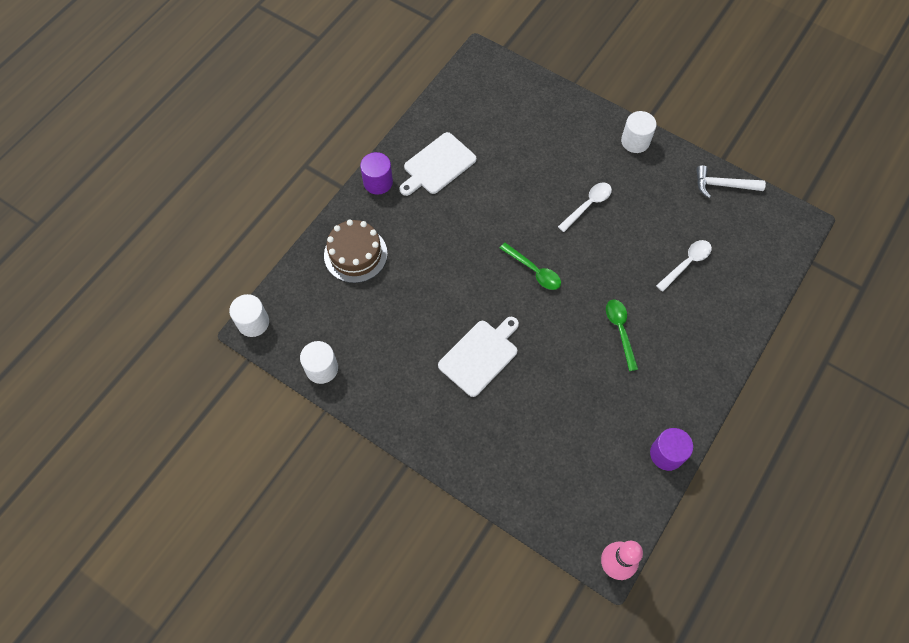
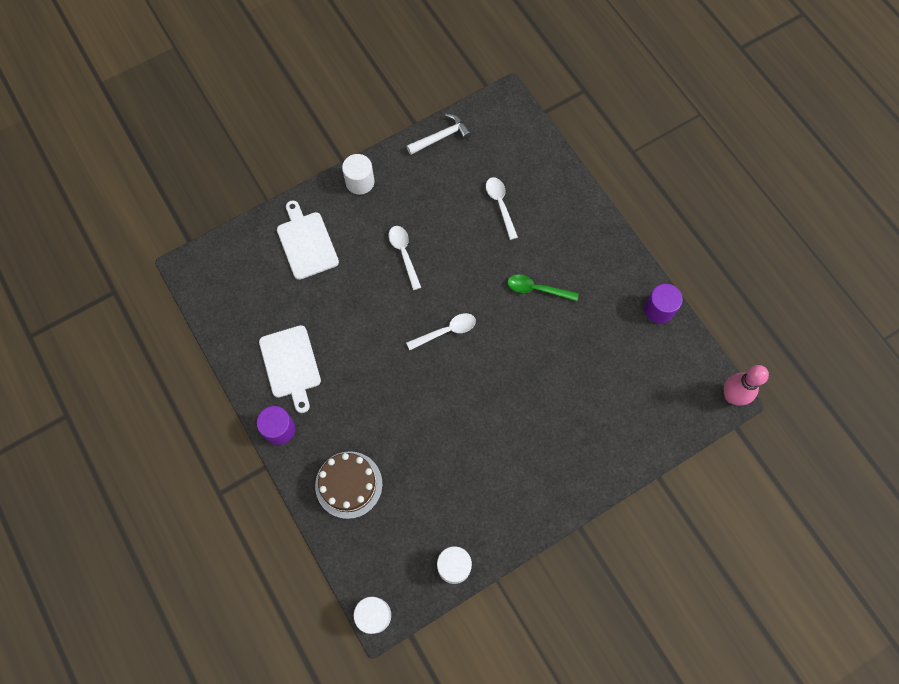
camera: 65 degrees left, 5 degrees up
white cutting board [438,317,519,397] -> white cutting board moved to [277,201,339,280]
green spoon [500,243,561,290] -> white spoon [406,313,476,351]
white hammer [696,165,766,198] -> white hammer turned 150 degrees counterclockwise [406,114,471,155]

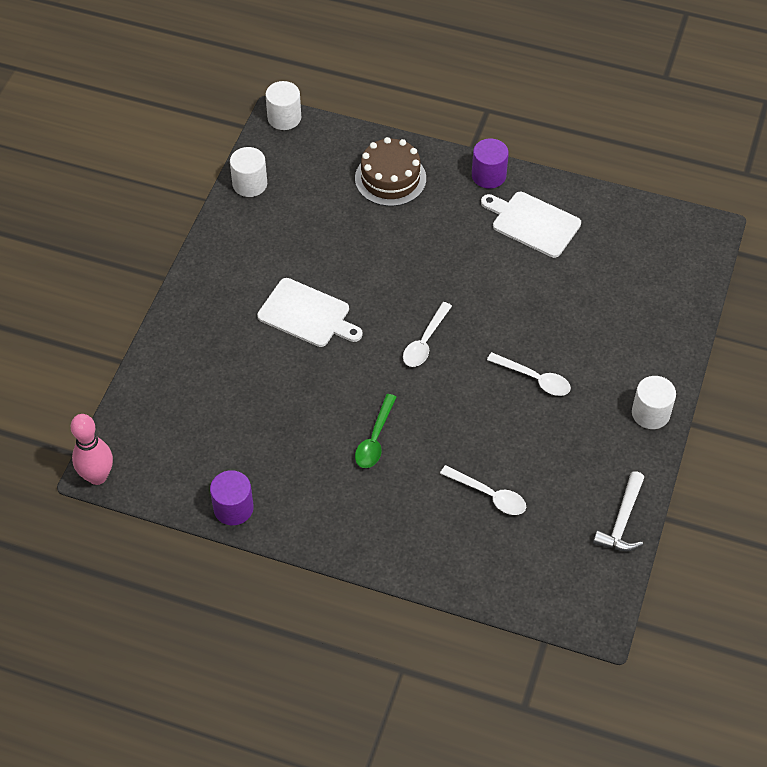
camera: 140 degrees right, 15 degrees down
white cutting board [277,201,339,280] -> white cutting board moved to [257,278,363,347]
green spoon [507,274,579,301] -> green spoon turned 135 degrees clockwise [355,394,397,468]

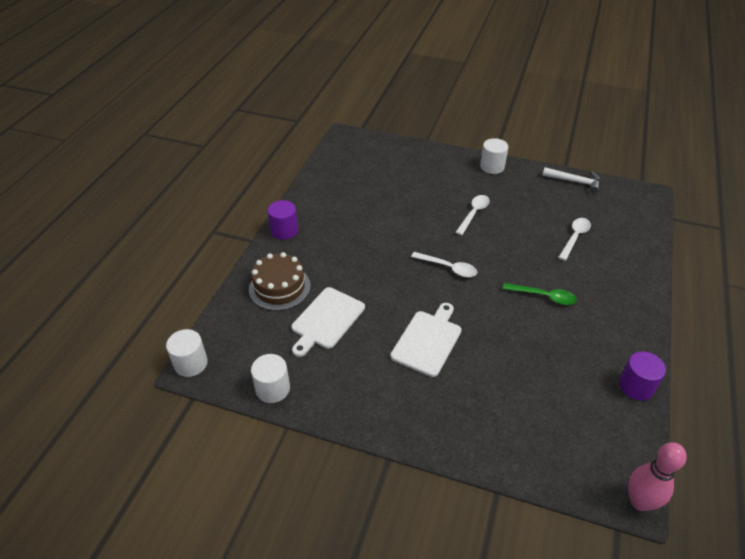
camera: 90 degrees left, 10 degrees down
white cutting board [481,192,581,258] -> white cutting board moved to [291,287,365,357]

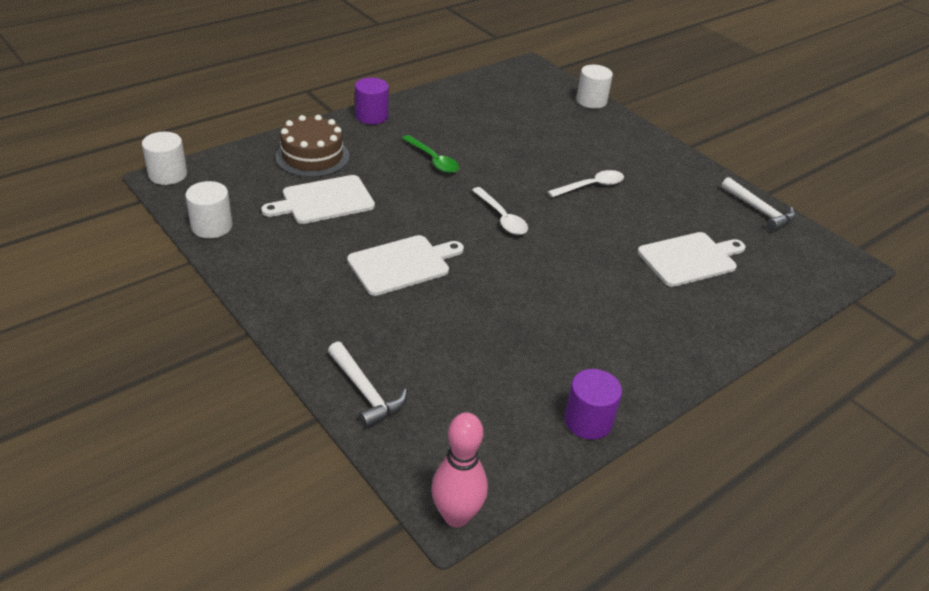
camera: 30 degrees right, 5 degrees down
white cylinder [480,138,508,174] -> white cylinder moved to [576,65,613,109]
green spoon [503,283,577,305] -> green spoon moved to [402,135,459,173]
white spoon [558,218,591,261] -> white cutting board [637,232,746,287]
none -> white hammer [328,341,407,429]

